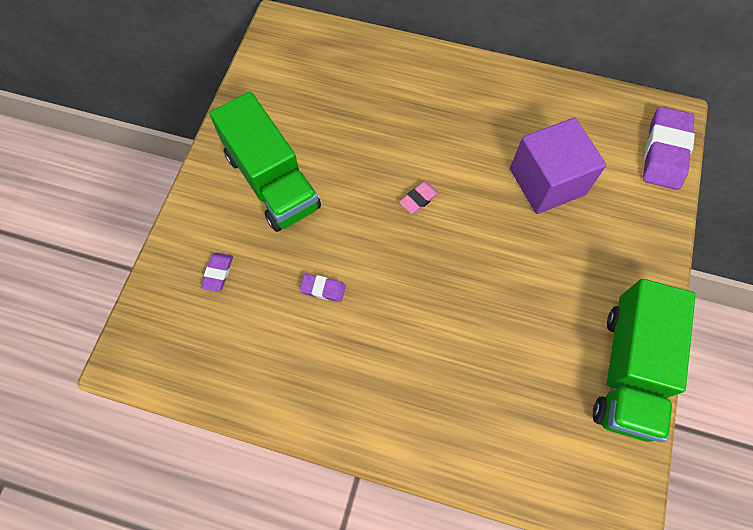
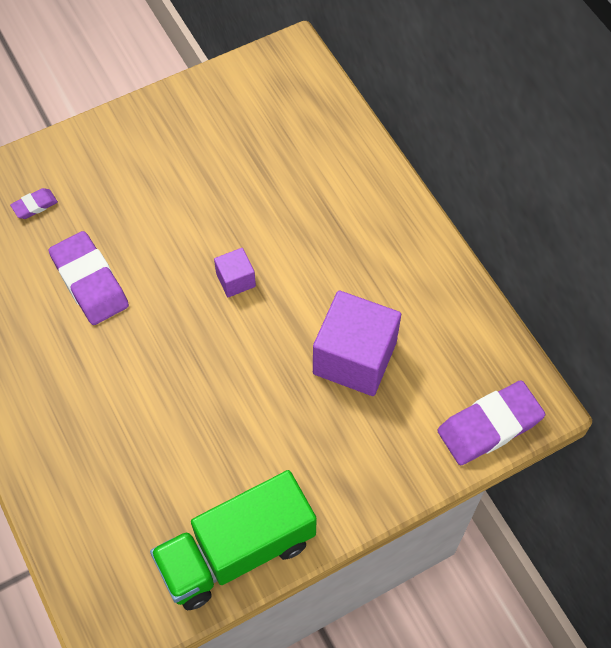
camera: 45 degrees right, 5 degrees down
green truck [209,92,321,232] -> none
purple eraser [300,274,346,302] -> purple eraser [49,231,129,325], size x2.10
pink eraser [399,182,439,214] -> purple cube [214,248,256,297]

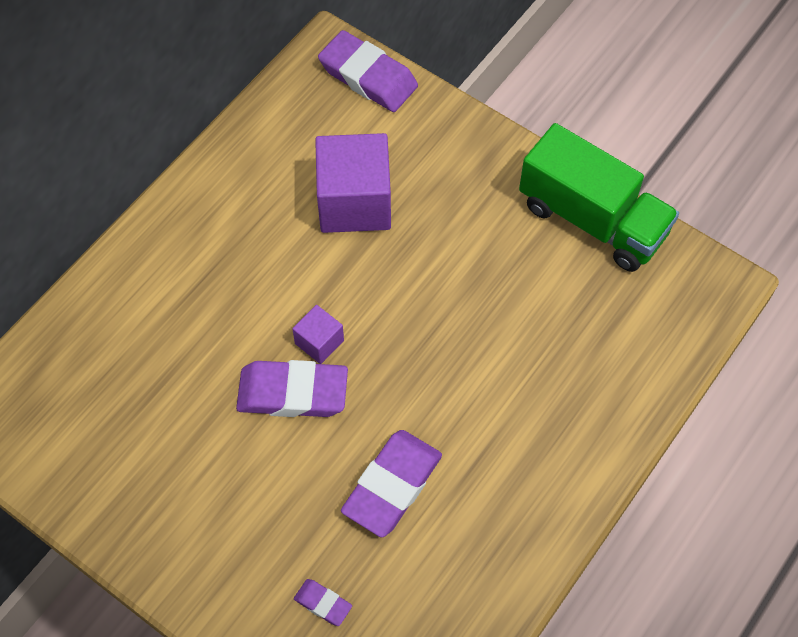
camera: 115 degrees left, 0 degrees up
none -> purple eraser [236,360,348,417]

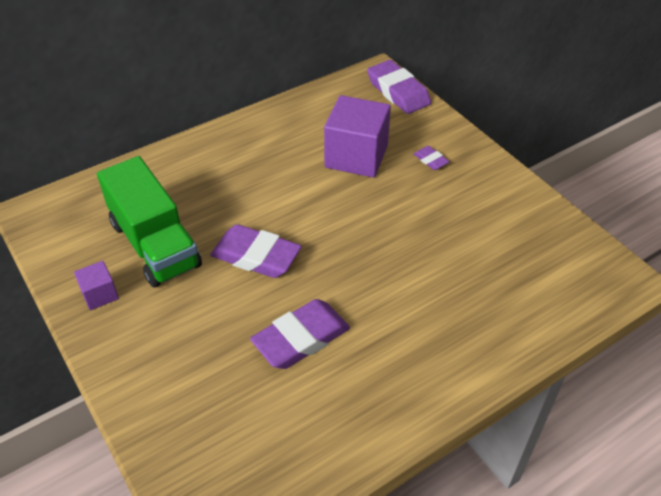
camera: 20 degrees right, 15 degrees down
purple cube [292,305,344,364] -> purple cube moved to [74,261,119,310]
purple eraser [294,579,352,626] -> purple eraser moved to [414,146,450,170]
green truck [519,123,679,272] -> green truck moved to [97,156,202,288]

